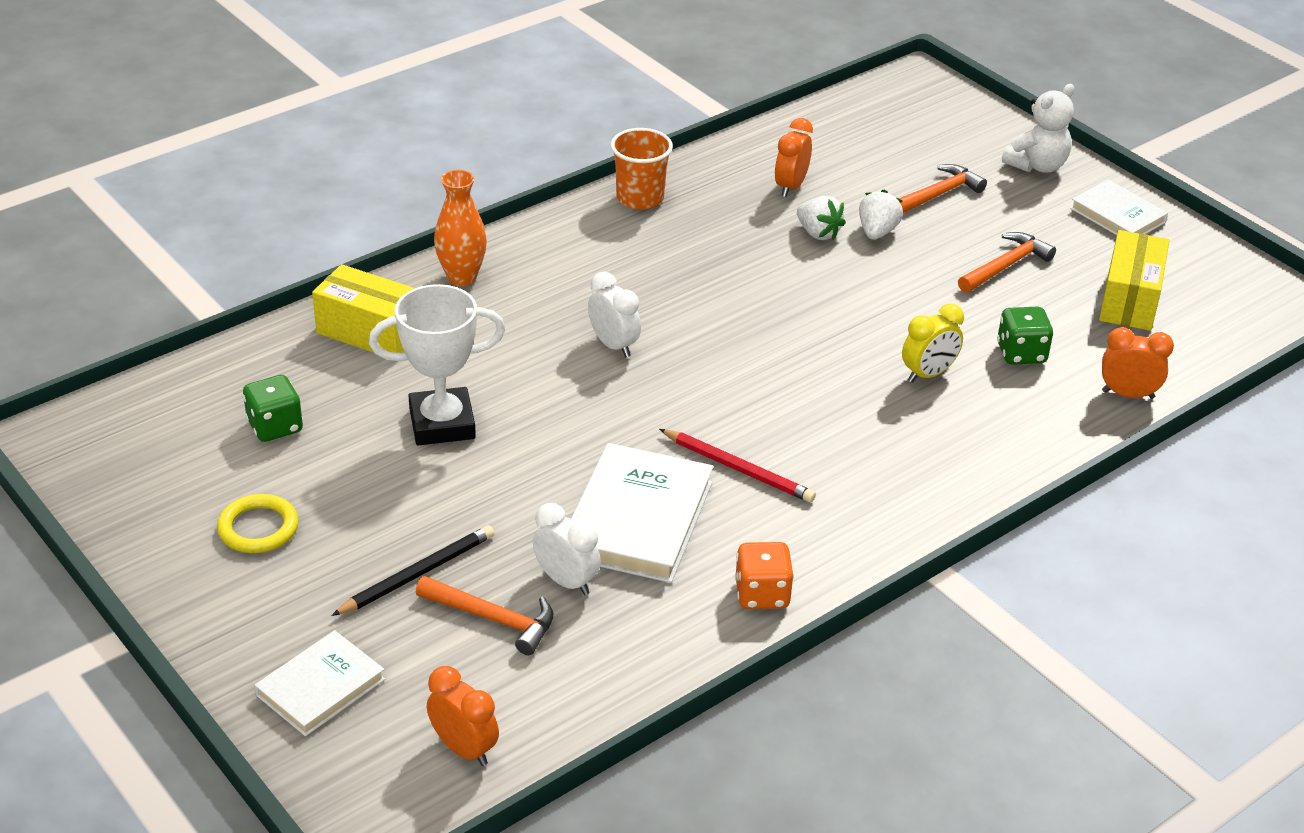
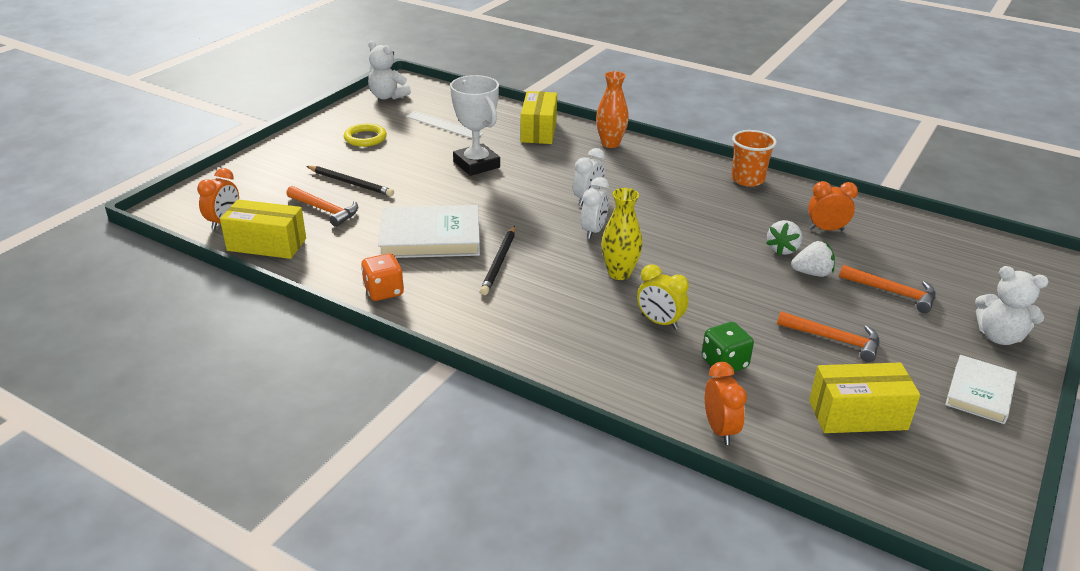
camera: 70 degrees right, 5 degrees down
green dice [243,375,303,442] -> white ruler [406,111,484,139]
white book [254,630,385,736] -> none
orange hammer [416,576,554,655] -> orange hammer turned 60 degrees counterclockwise [286,186,358,227]
white clock [533,503,601,595] -> white clock moved to [581,177,609,239]
red pencil [659,429,816,503] -> black pencil [480,226,515,295]
none -> yellow box [220,199,306,259]
none -> white teddy bear [368,41,411,99]
none -> yellow vase [601,188,643,280]

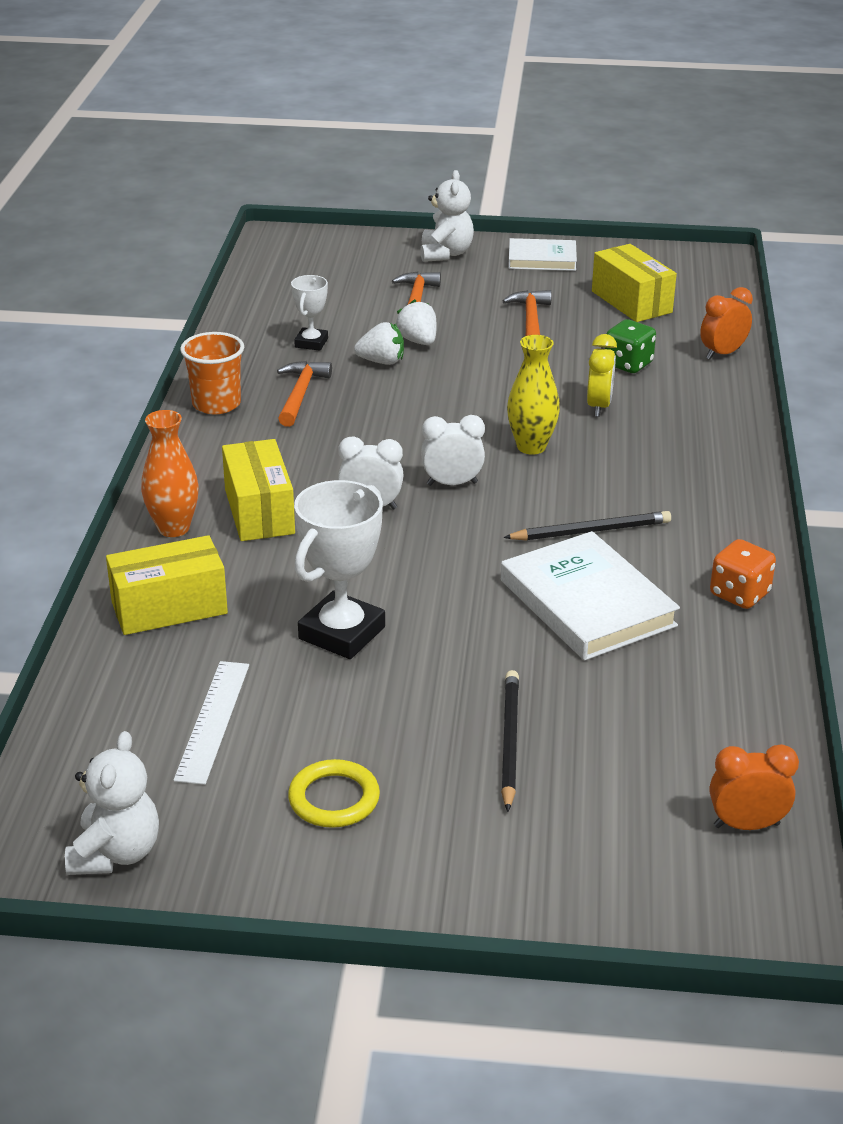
camera: 115 degrees left, 0 degrees up
yellow box [220,199,306,259] -> yellow box moved to [222,439,295,541]
orange hammer [286,186,358,227] -> orange hammer moved to [277,361,332,427]
orange clock [808,181,858,231] -> white trophy [291,275,328,351]

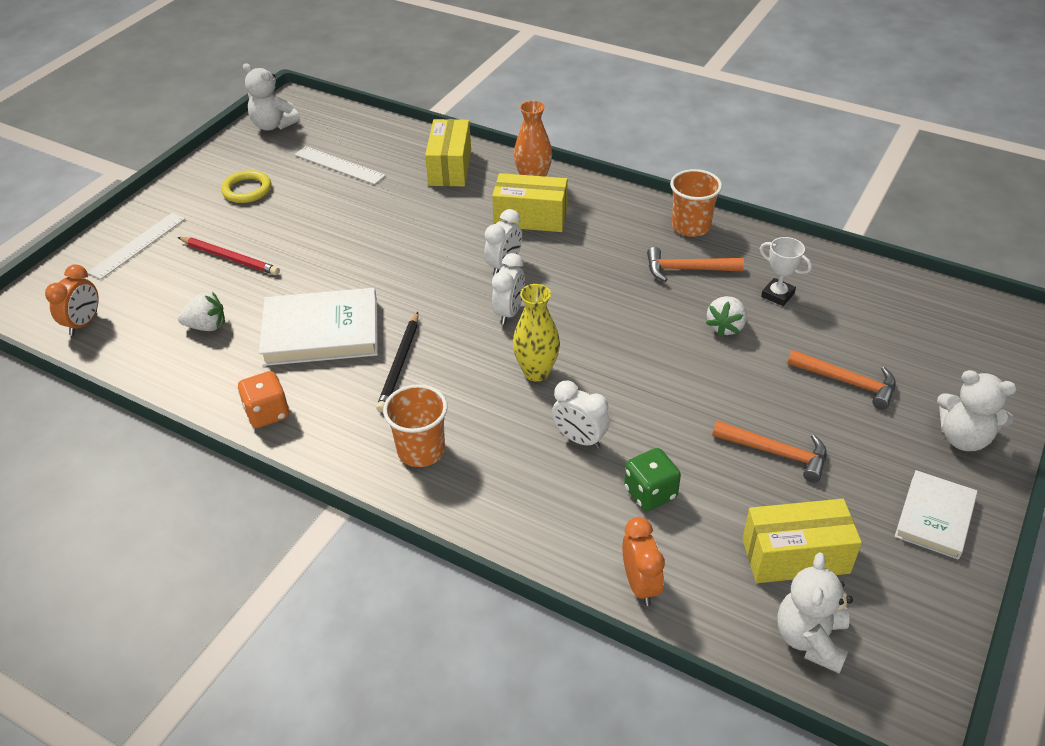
camera: 115 degrees right, 10 degrees up
orange hammer [277,361,332,427] -> orange hammer turned 150 degrees clockwise [647,247,744,282]
white trophy [294,480,385,659] -> none
white strawberry [395,299,436,345] -> white strawberry moved to [178,292,225,331]
black pencil [501,670,519,812] -> red pencil [178,237,280,275]
yellow clock [587,334,617,417] -> white clock [552,380,610,449]
none -> white ruler [87,213,185,279]
none -> orange cup [383,384,448,467]
none -> white teddy bear [777,553,853,674]

